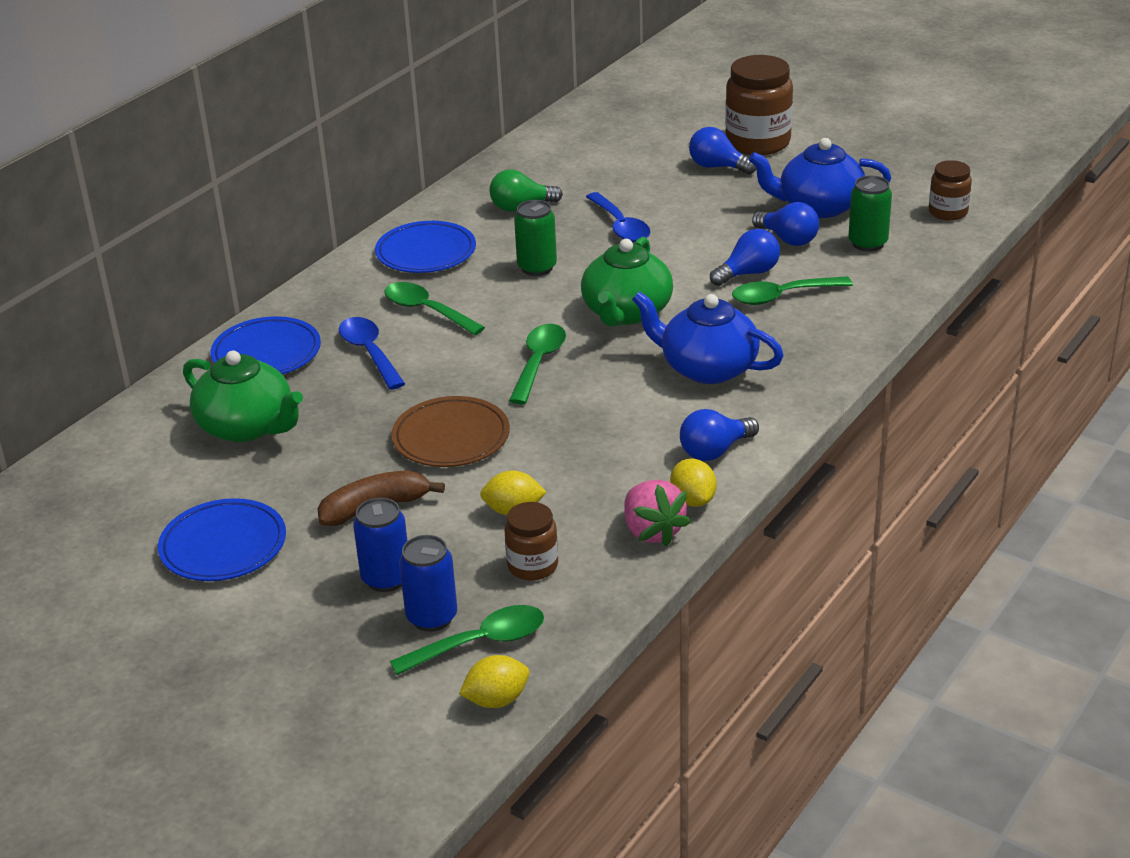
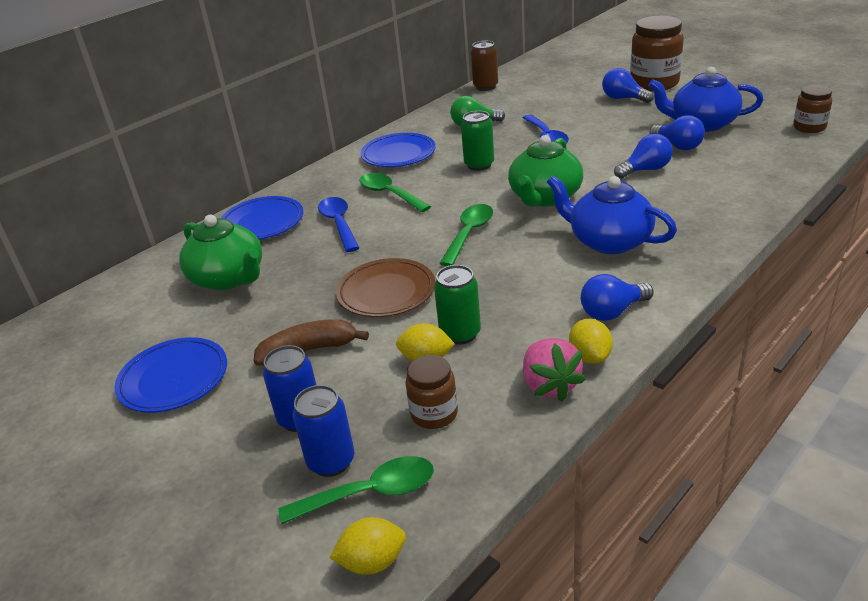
camera: 10 degrees right, 0 degrees up
green spoon [732,276,853,305] -> none
green can [848,176,892,252] -> green can moved to [434,265,481,345]
none -> brown can [471,41,498,91]

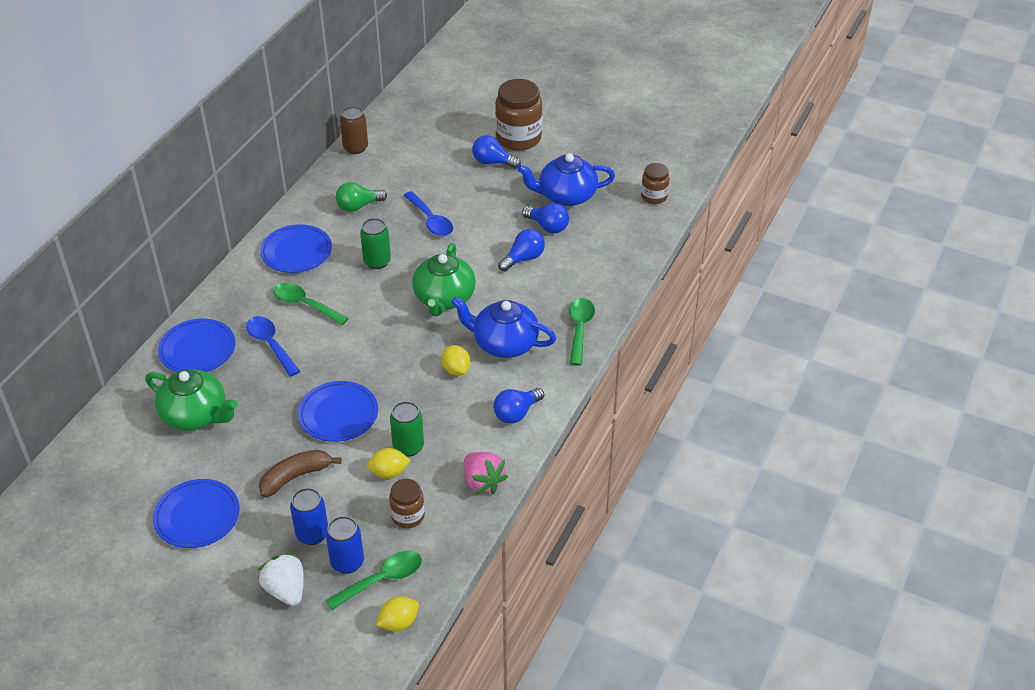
camera: 20 degrees left, 10 degrees up
brown plate [336,258,435,317] -> blue plate [298,381,378,442]
green spoon [439,204,493,266] -> green spoon moved to [569,298,595,366]
yellow lemon [569,319,613,364] -> yellow lemon moved to [441,345,470,376]
none -> white strawberry [257,552,304,606]

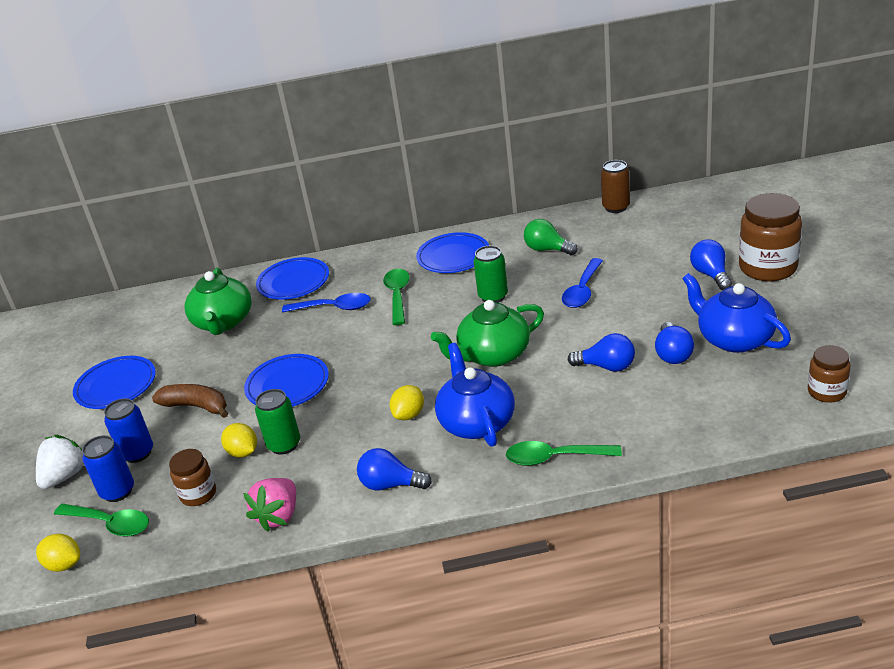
camera: 60 degrees right, 10 degrees down
blue spoon [246,316,300,377] -> blue spoon turned 75 degrees clockwise [282,293,371,312]
green spoon [569,298,595,366] -> green spoon turned 150 degrees counterclockwise [506,441,622,466]

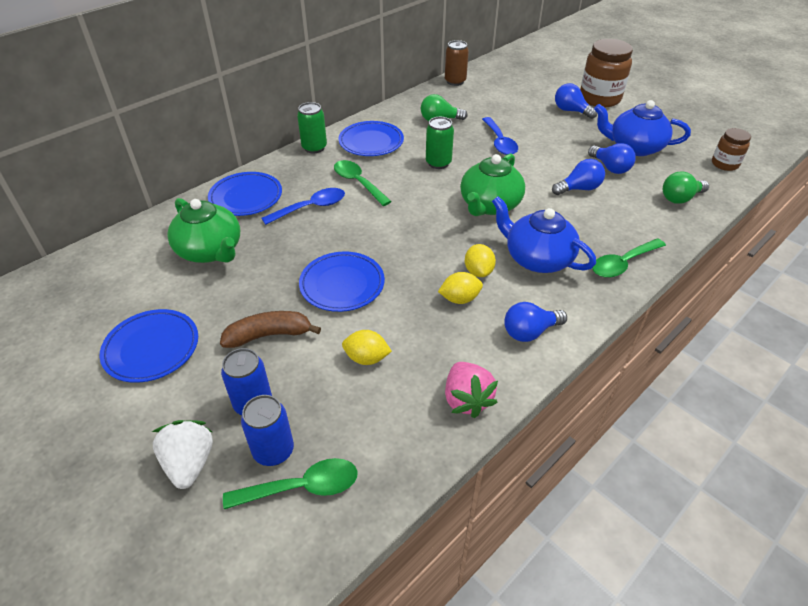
camera: 40 degrees left, 10 degrees up
yellow lemon [36,534,80,572] -> yellow lemon moved to [438,272,483,304]
brown jar [169,449,216,506] -> none
green can [255,389,300,455] -> green can moved to [297,102,327,153]
none -> green light bulb [663,171,709,204]

